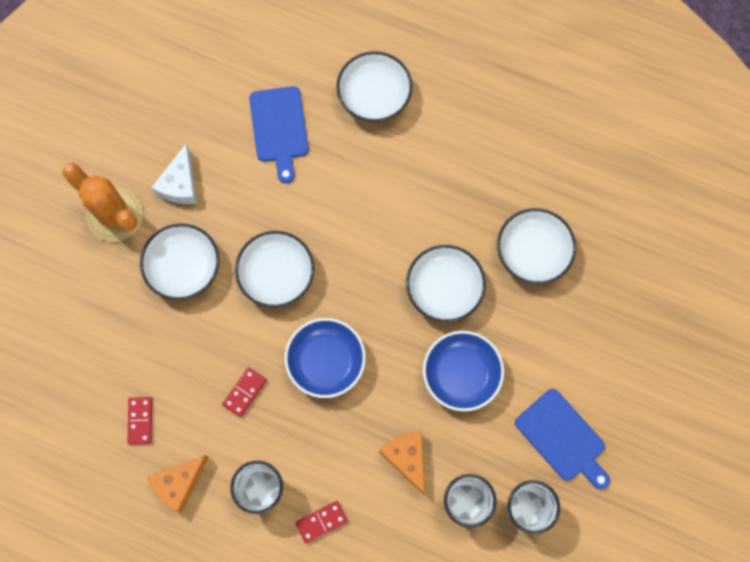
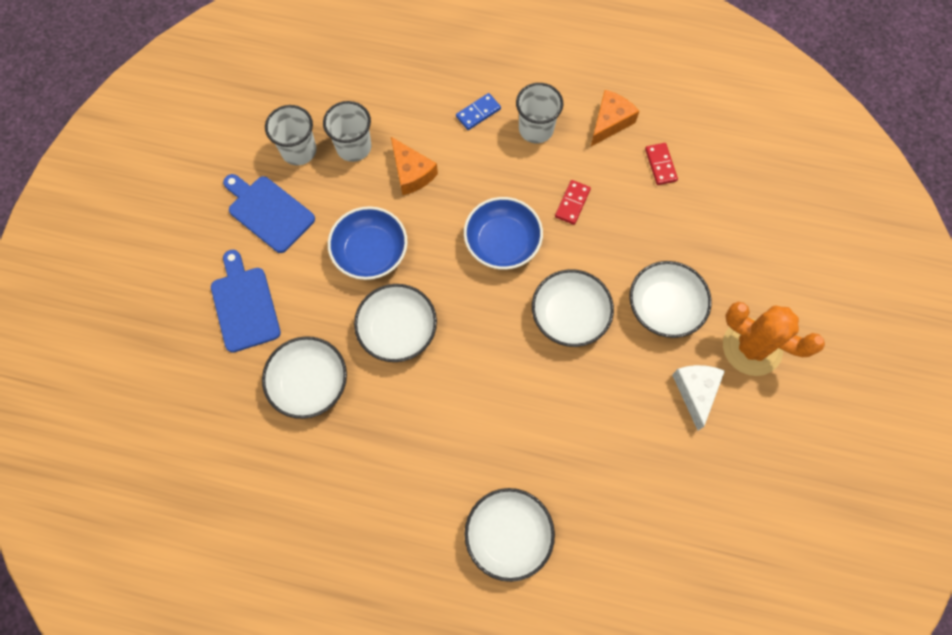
camera: 170 degrees right, 5 degrees down
blue cutting board [249,86,309,184] -> blue cutting board moved to [211,250,281,353]
red domino [296,501,348,544] -> blue domino [456,93,501,130]

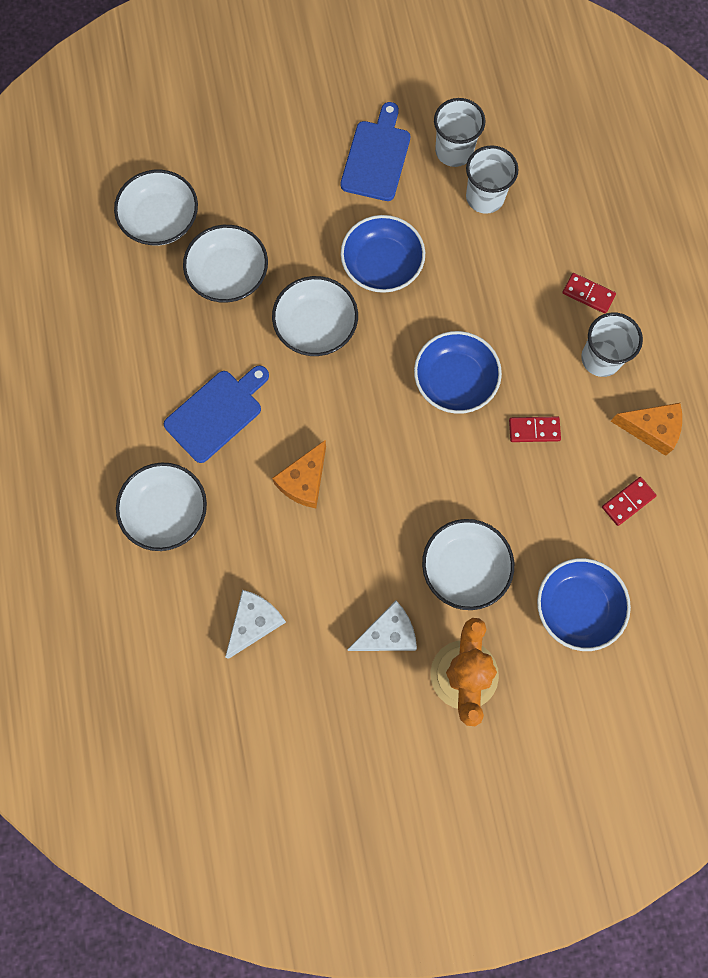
camera: 65 degrees right, 5 degrees up
blue cutting board [211,250,281,353] -> blue cutting board moved to [164,365,269,463]
orange cheese [391,137,438,195] -> orange cheese moved to [272,440,326,508]
blue domino [456,93,501,130] -> red domino [562,273,616,314]
white bowl [532,269,614,347] -> white bowl moved to [114,170,198,245]
none -> white cheese [225,590,286,659]
none -> blue bowl [537,558,631,651]

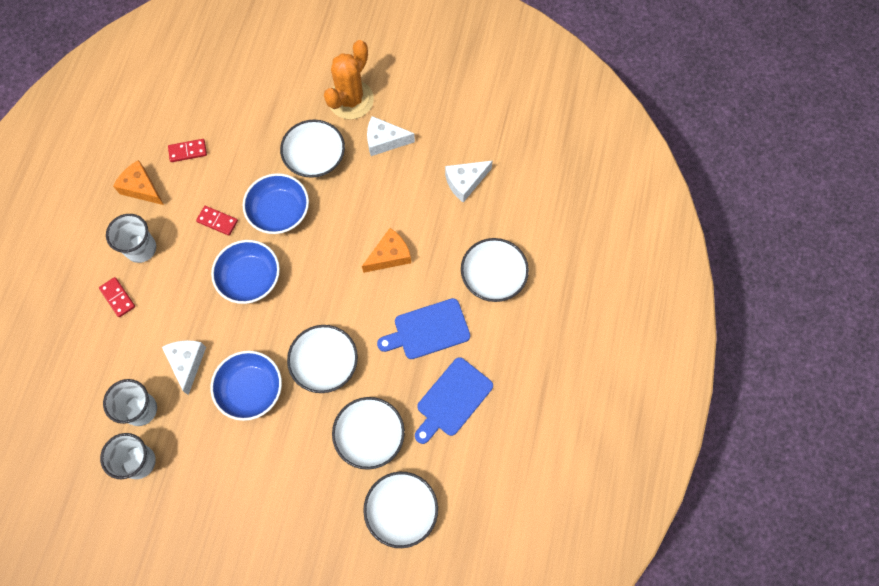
camera: 155 degrees left, 5 degrees down
blue cutting board [340,102,410,201] -> blue cutting board moved to [415,357,493,444]
blue bowl [537,558,631,651] -> blue bowl moved to [243,173,309,234]
none -> white cheese [162,341,206,395]

